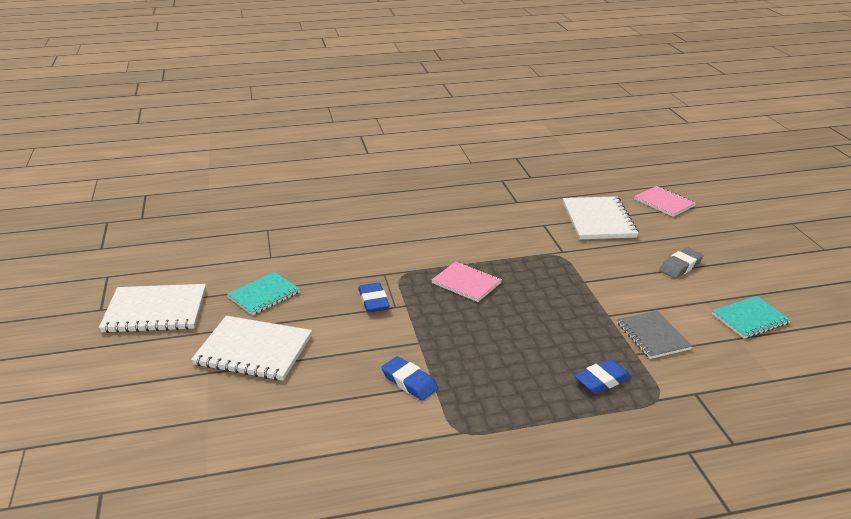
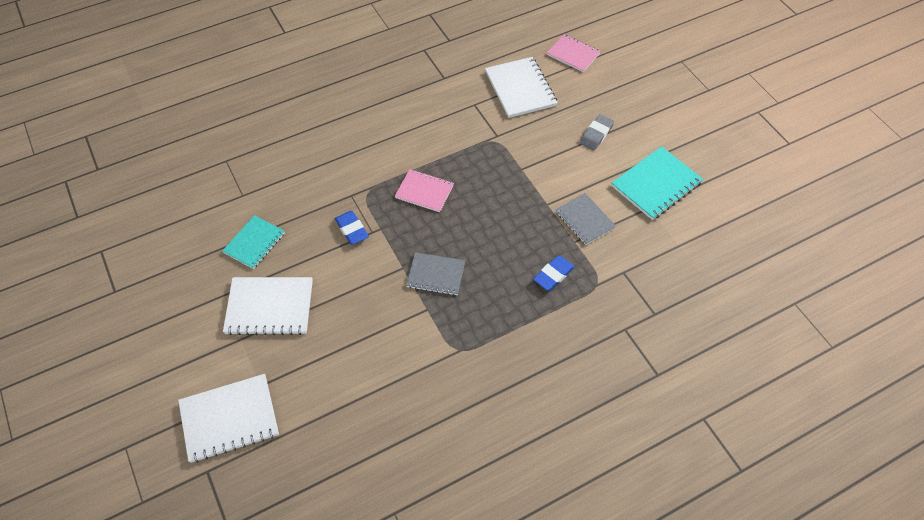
camera: 15 degrees left, 25 degrees up
white notebook [99,284,206,333] -> white notebook moved to [178,374,279,463]
blue eraser [381,356,438,401] -> none
turquoise notebook [712,296,791,339] -> turquoise notebook [611,146,703,220], size x1.52
none -> grey notebook [406,252,465,296]

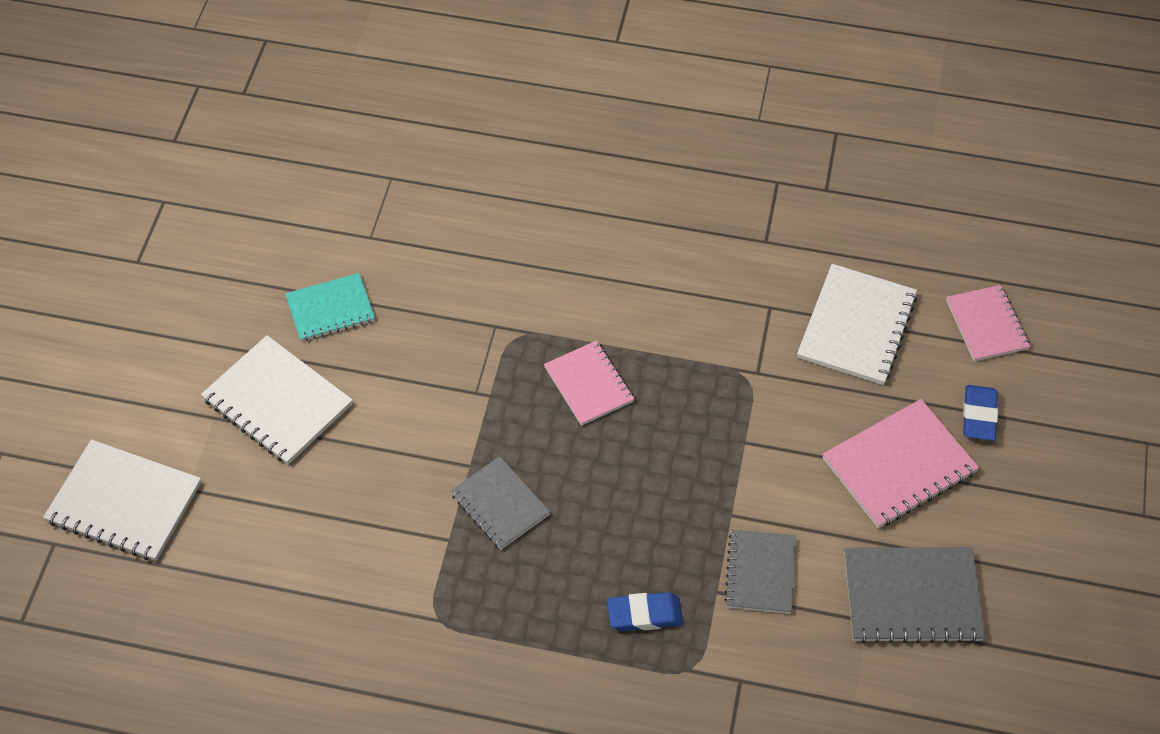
camera: 40 degrees right, 0 degrees up
blue eraser [335,211,369,245] -> blue eraser moved to [963,385,998,441]
grey eraser [580,114,614,150] -> pink notebook [823,399,979,528]
turquoise notebook [611,146,703,220] -> grey notebook [845,547,985,644]

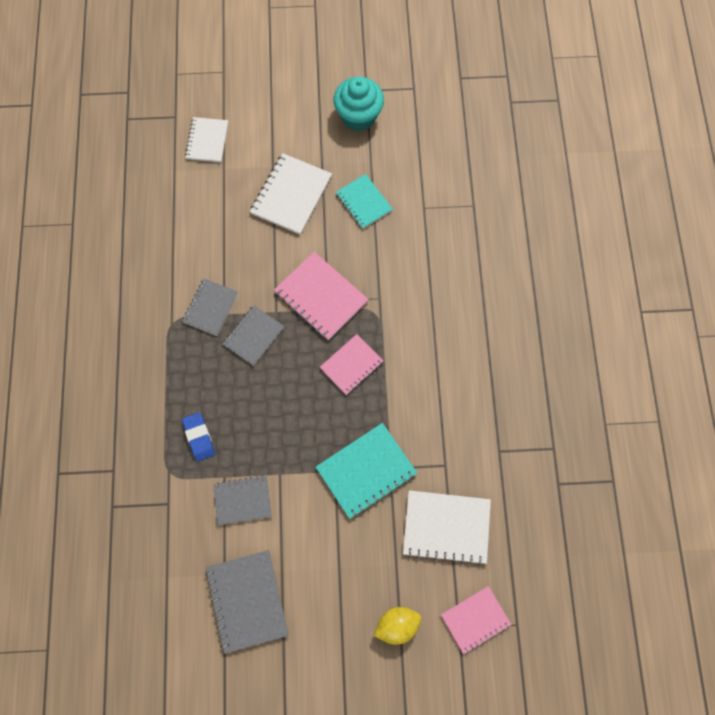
camera: 75 degrees right, 15 degrees up
white notebook [43,440,201,561] -> white notebook [185,117,228,162], size x0.66
pink notebook [823,399,979,528] -> pink notebook moved to [274,252,369,340]
blue eraser [963,385,998,441] -> yellow lemon [374,607,421,645]
none -> grey notebook [182,279,238,336]
none -> turquoise notebook [316,423,417,519]
none -> turquoise cupcake [333,76,384,131]

